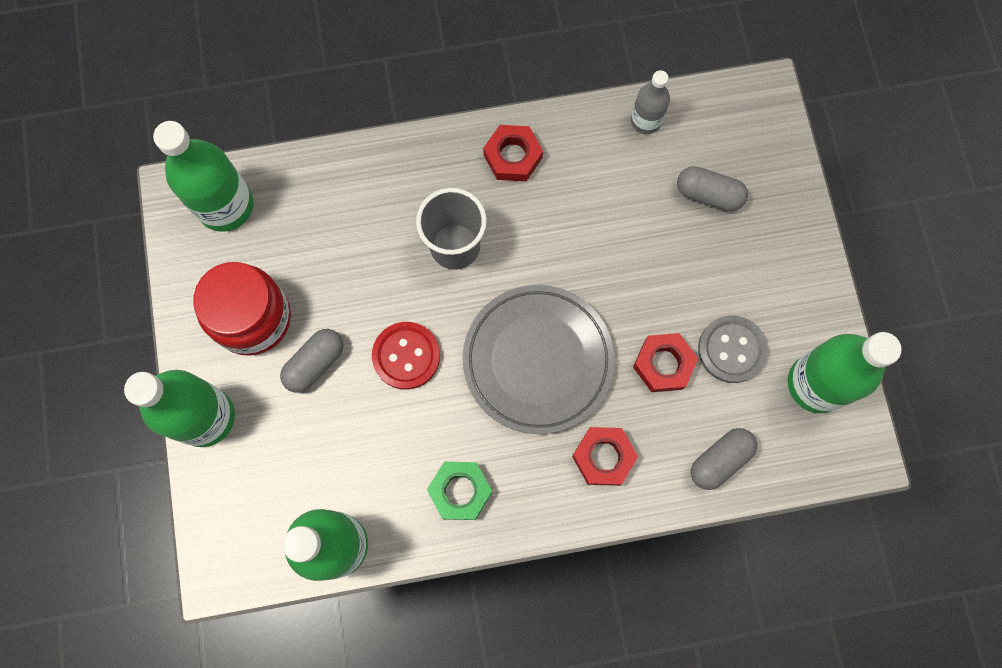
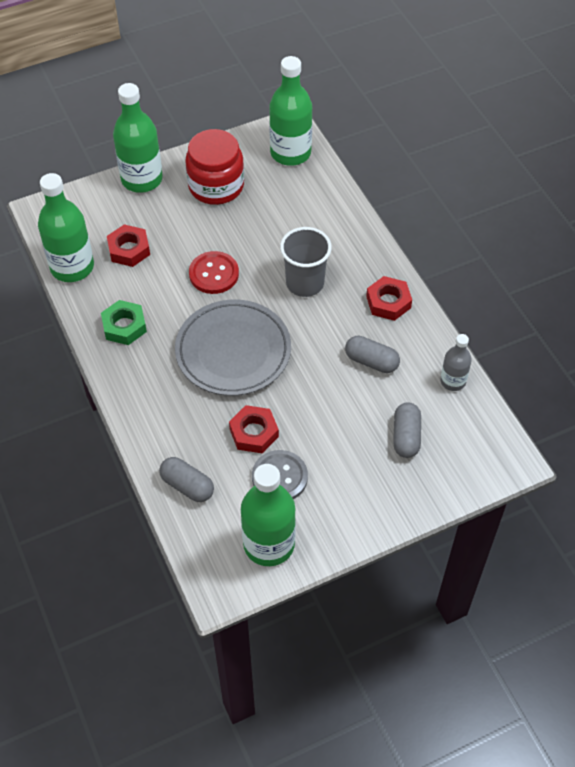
camera: 75 degrees right, 20 degrees down
grey capsule [280,329,343,393] -> grey capsule moved to [345,336,400,373]
red nut [572,427,638,486] -> red nut moved to [107,224,150,267]

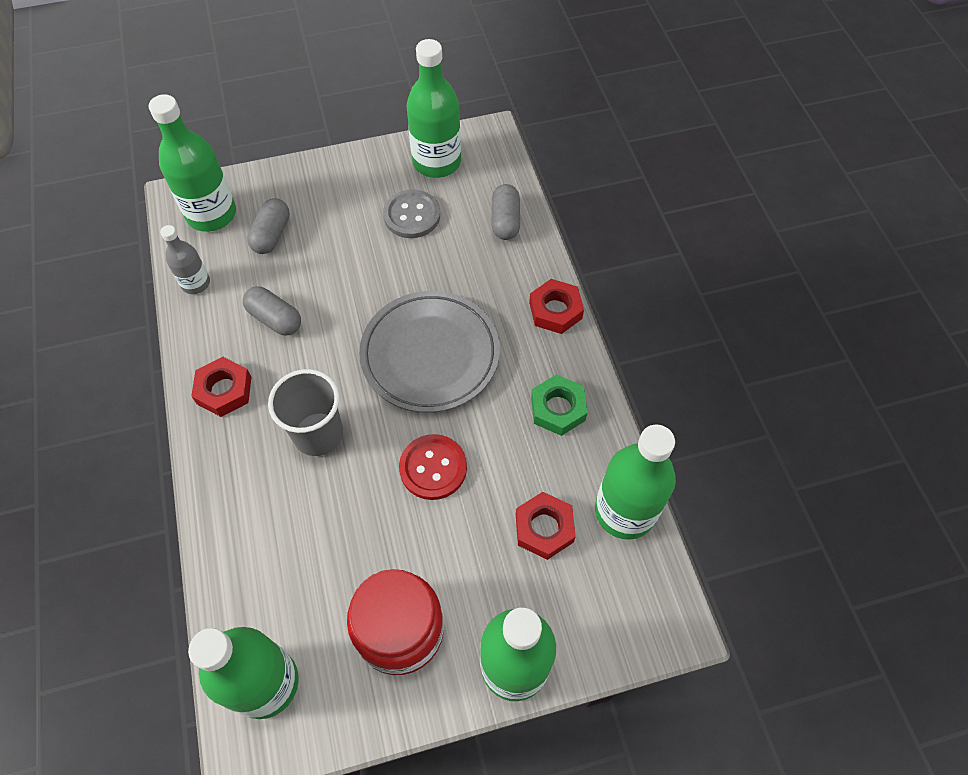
camera: 170 degrees left, 5 degrees up
grey capsule [159,457,214,502] -> grey capsule turned 45 degrees clockwise [492,184,520,240]
red nut [229,405,279,453] -> red nut moved to [529,279,584,334]
none -> green bottle [149,94,236,232]

